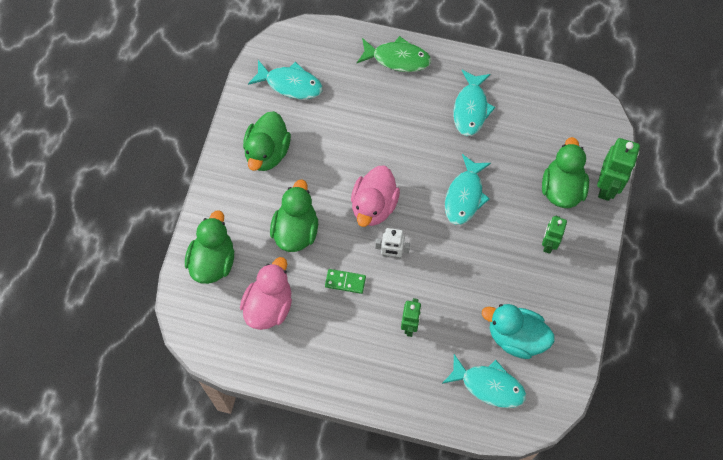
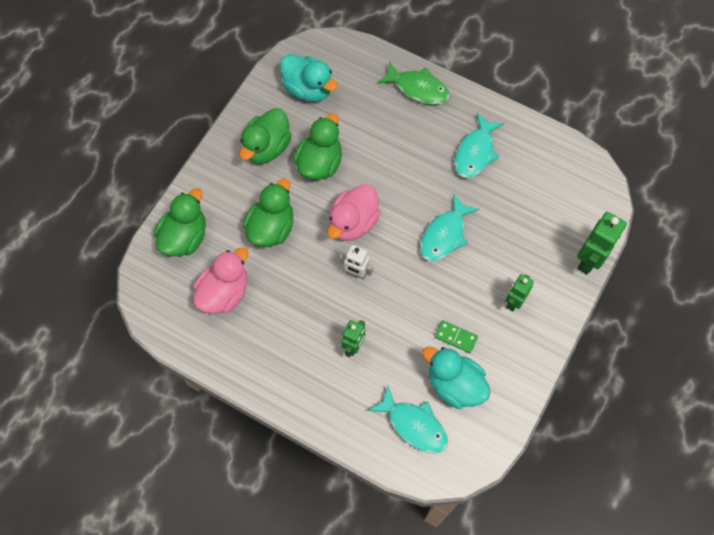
camera: 15 degrees right, 0 degrees up
turquoise fish [248,60,323,99] -> turquoise duck [280,54,338,102]
green domino [325,269,366,294] -> green domino moved to [435,320,478,353]
green duck [542,137,589,208] -> green duck moved to [293,114,342,180]

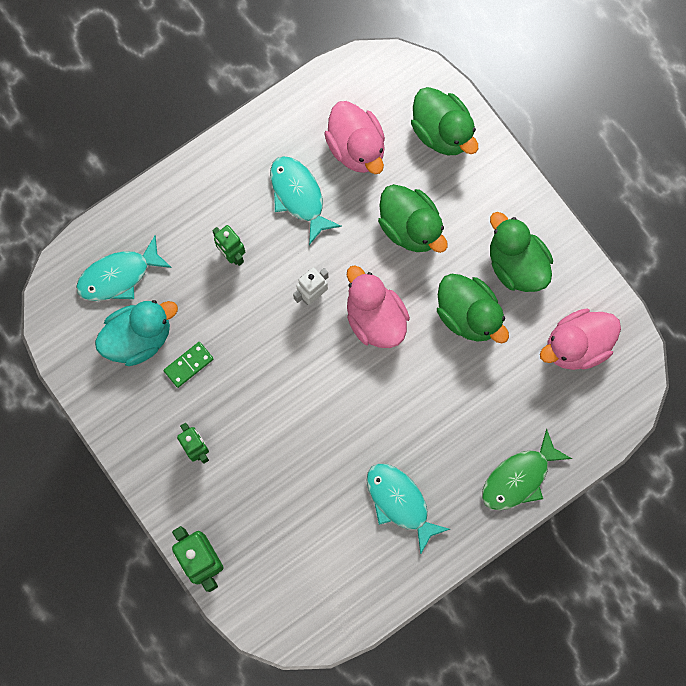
camera: 115 degrees right, 10 degrees up
turquoise duck [280,54,338,102] -> pink duck [540,308,621,370]
turquoise fish [420,194,479,261] -> turquoise fish moved to [270,156,342,245]

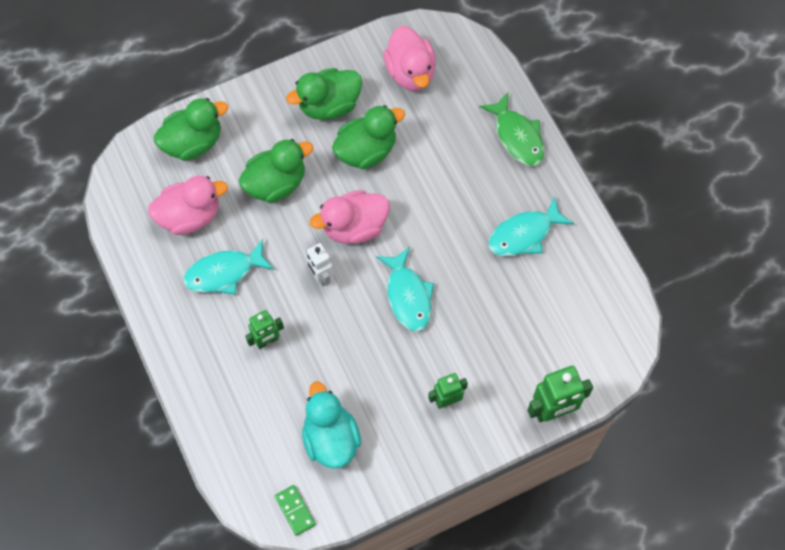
camera: 80 degrees left, 10 degrees down
turquoise fish [76,235,172,301] -> turquoise fish moved to [376,247,434,332]
green domino [164,342,213,388] -> green domino moved to [275,485,316,536]

